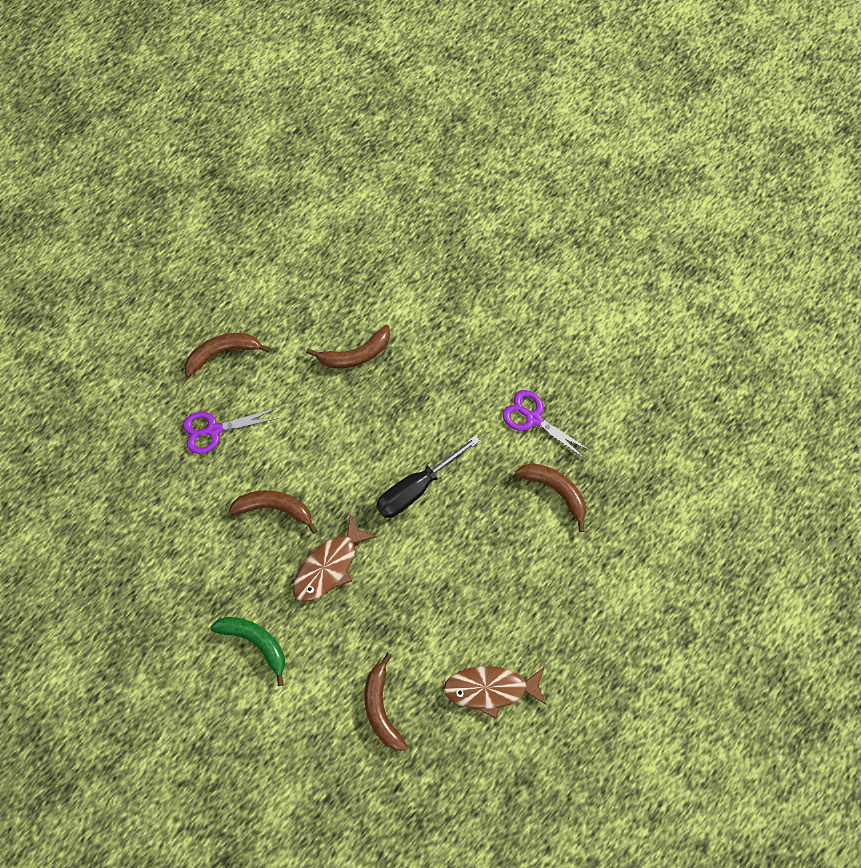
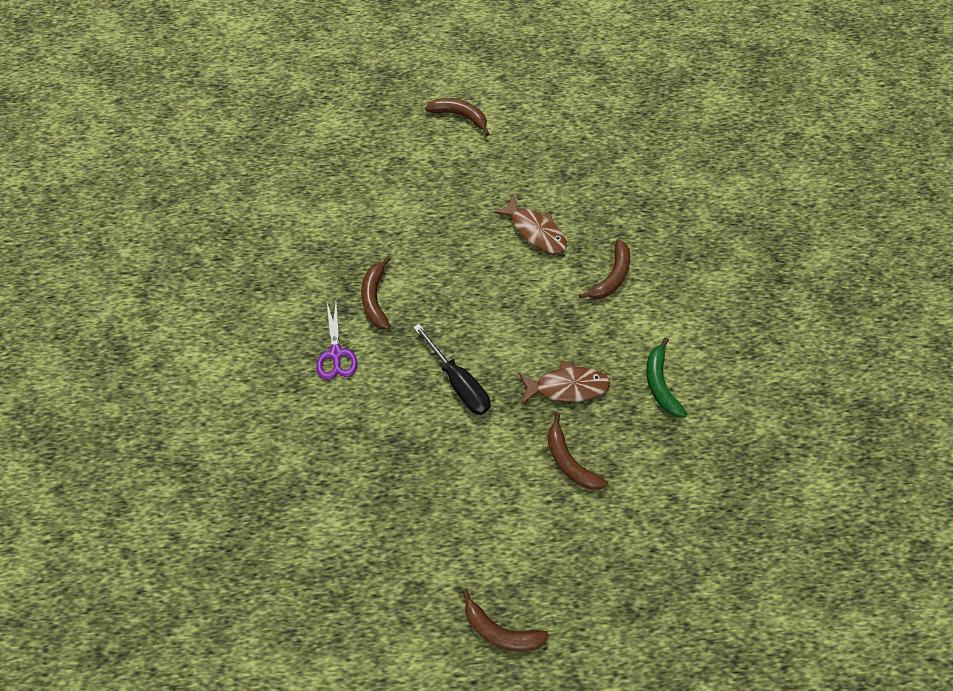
camera: 135 degrees left, 5 degrees down
purple scissors [183,409,278,454] -> none
brown banana [306,325,390,368] -> brown banana moved to [425,98,489,136]
black screwdriver [376,435,480,518] -> black screwdriver turned 45 degrees clockwise [413,324,491,415]

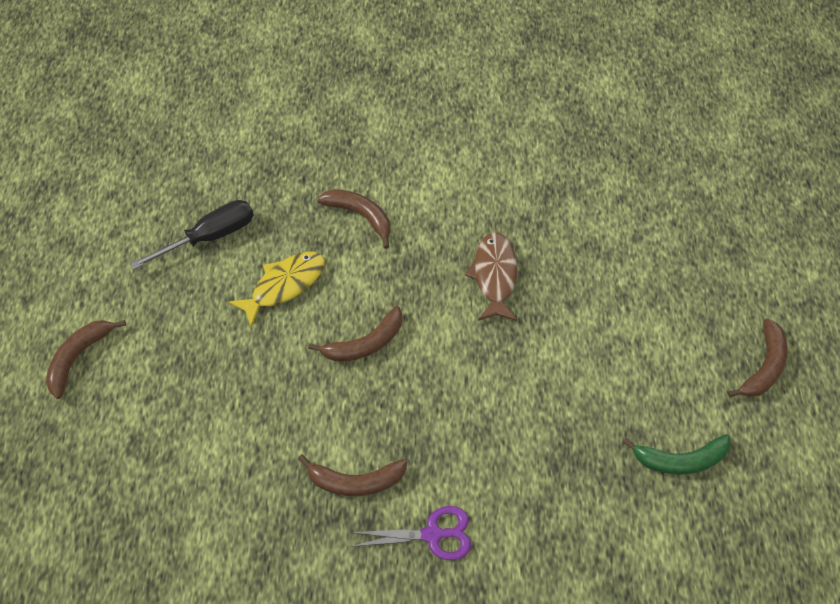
camera: 85 degrees left, 10 degrees down
black screwdriver [413,324,491,415] -> black screwdriver moved to [130,200,254,270]
brown fish [494,195,567,254] -> yellow fish [228,252,325,327]
brown banana [548,412,608,490] -> brown banana moved to [308,306,402,362]
green banana [646,337,688,417] -> green banana moved to [622,434,731,475]

